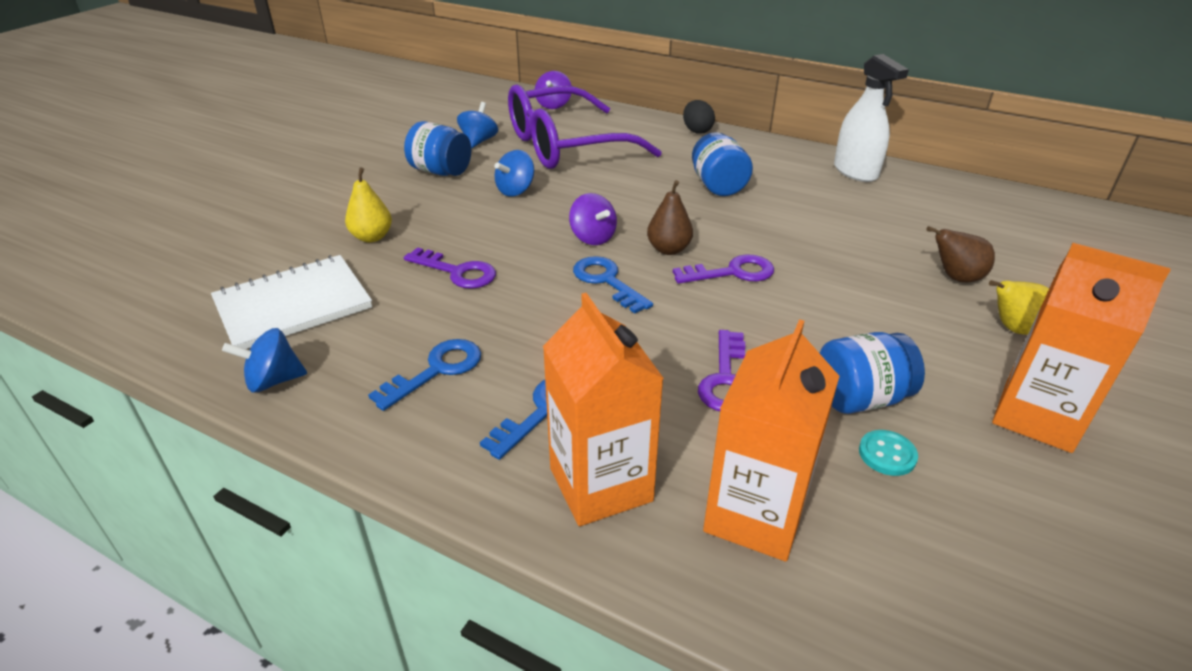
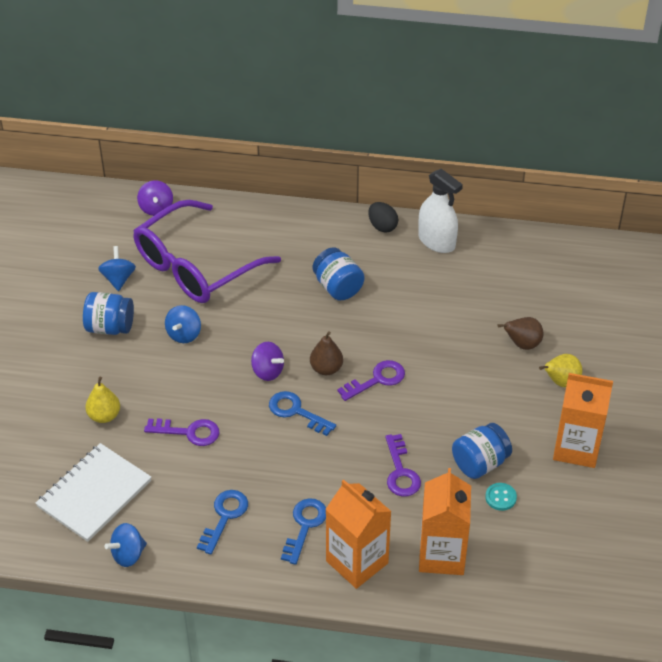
camera: 20 degrees left, 10 degrees up
black egg [683,100,715,134] -> black egg moved to [368,202,398,233]

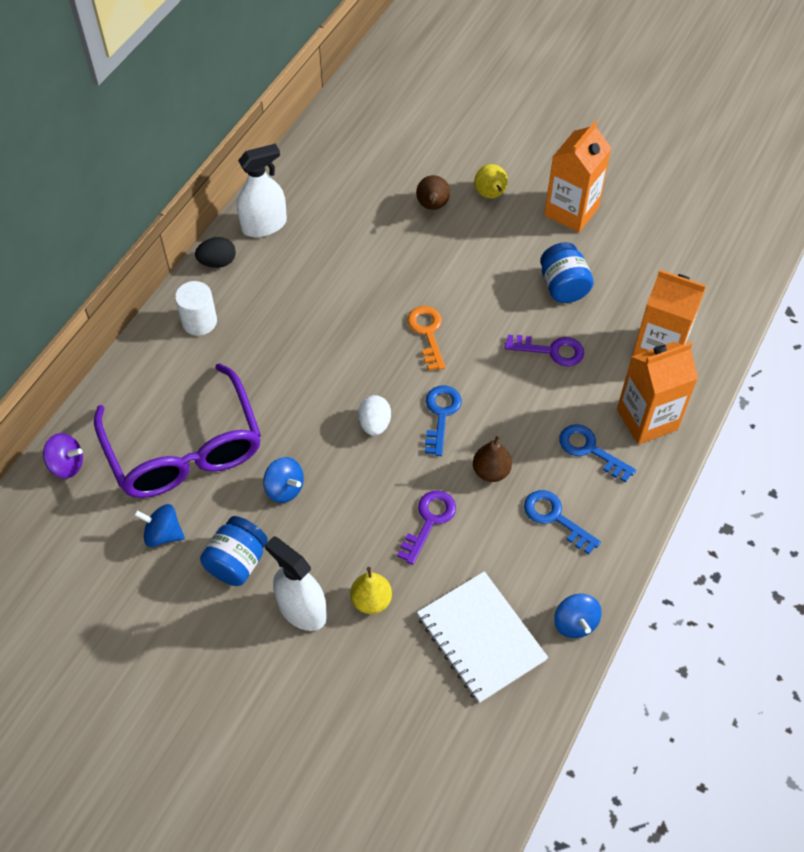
camera: 70 degrees left, 10 degrees up
purple spinning top [251,342,284,381] -> white egg [358,395,391,436]
blue key [269,391,336,436] -> blue key turned 135 degrees clockwise [425,385,462,456]
brown pear [310,331,343,375] -> brown pear moved to [473,435,512,482]
blue jar [313,247,365,300] -> none
purple key [337,360,405,401] -> orange key [407,306,445,371]
turquoise button [485,483,517,511] -> none
none -> white cylinder [175,281,217,336]
none -> white spray bottle [265,536,327,631]

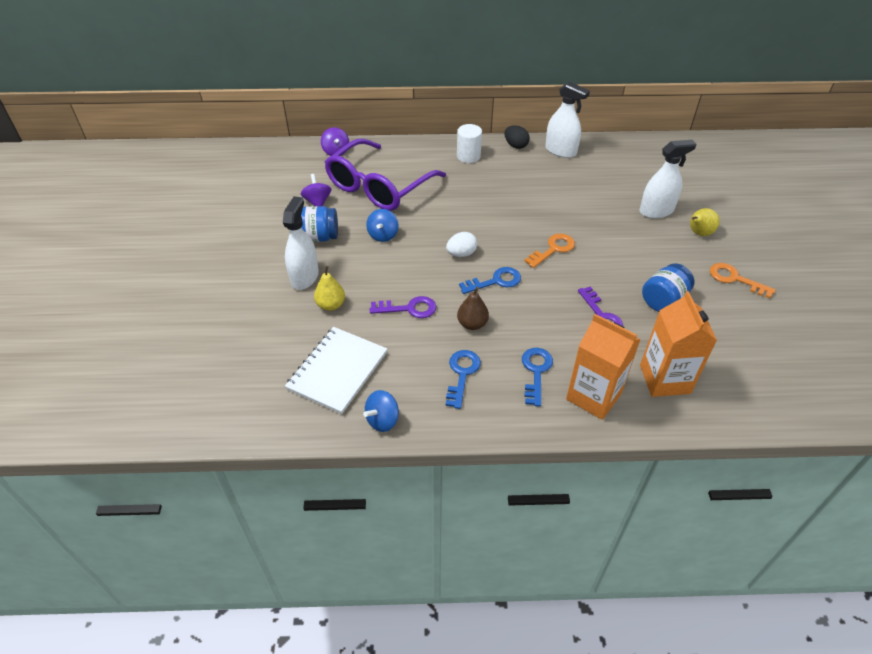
camera: 60 degrees right, 10 degrees down
blue spinning top [134,504,185,547] -> purple spinning top [301,174,331,206]
brown pear [416,175,450,210] -> white spray bottle [640,140,697,218]
orange carton [544,120,611,232] -> orange key [710,263,776,298]

